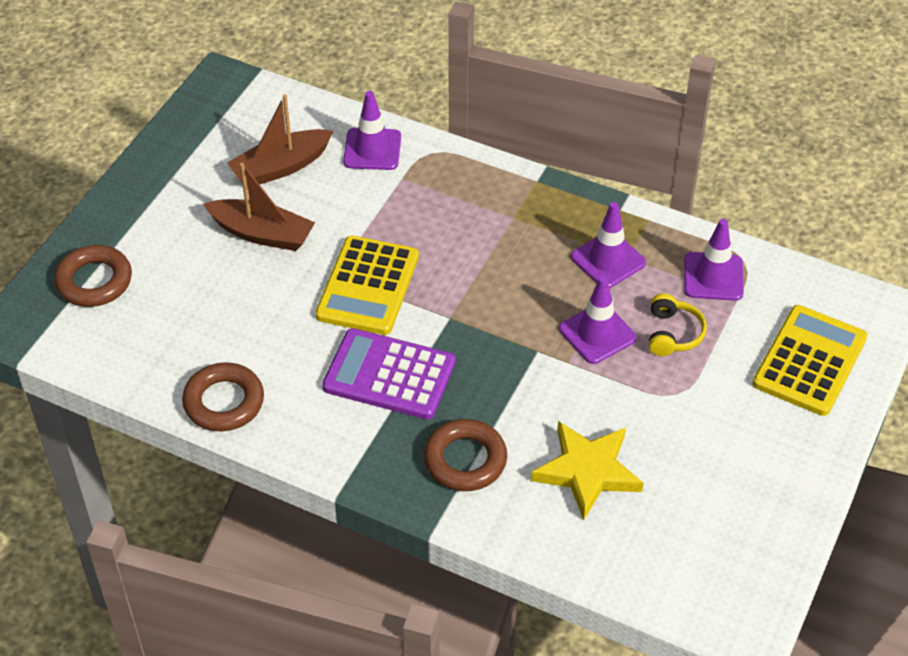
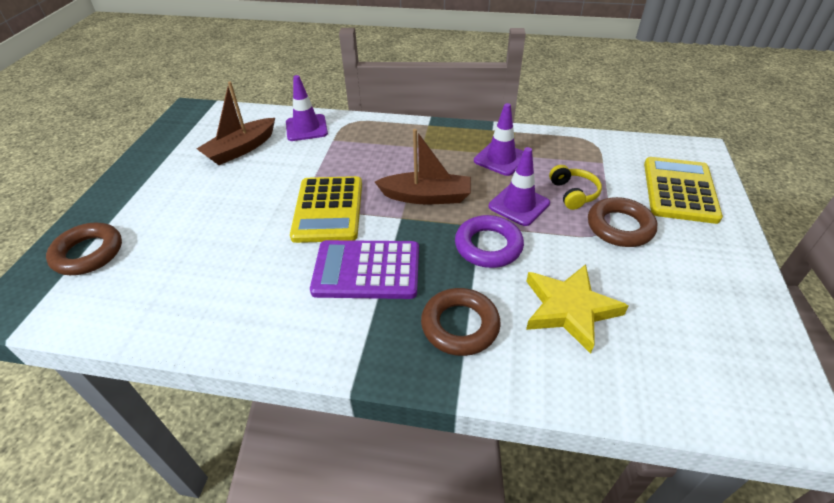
camera: 15 degrees left, 5 degrees down
brown ring [182,362,264,431] -> brown ring moved to [588,197,657,247]
brown boat [203,163,315,251] -> brown boat moved to [375,129,471,204]
purple traffic cone [684,219,744,301] -> none
none -> purple ring [455,215,524,268]

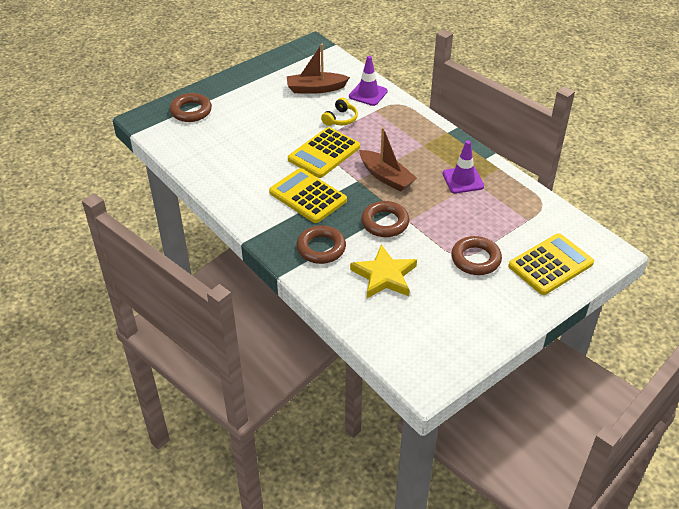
camera: 40 degrees right, 0 degrees up
purple calculator [310,240,419,299] -> yellow calculator [269,168,347,223]
purple ring [455,215,524,268] -> brown ring [361,201,409,237]
purple traffic cone [489,147,550,226] -> none
yellow headphones [549,165,602,210] -> yellow headphones moved to [321,98,358,126]

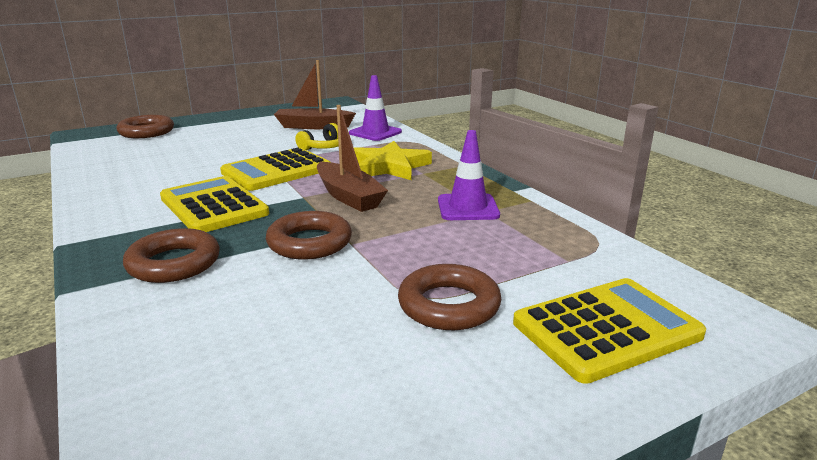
camera: 10 degrees right, 20 degrees down
yellow star [350,245,417,298] -> yellow star moved to [354,141,432,180]

